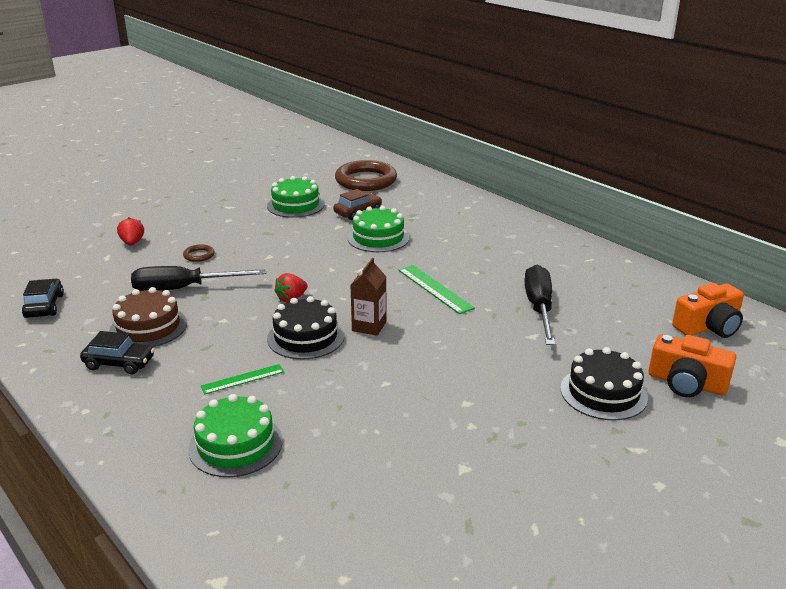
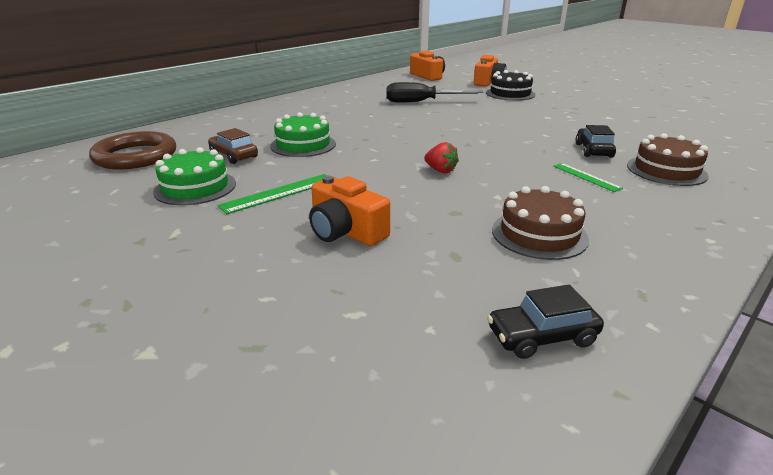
camera: 95 degrees left, 0 degrees up
black car [80,331,155,374] -> black car moved to [575,125,616,158]
red strawberry [117,217,144,246] -> none
black screwdriver [131,266,266,291] -> none
brown ring [183,244,215,262] -> orange camera [309,176,390,246]
green cake [188,394,283,477] -> brown cake [627,133,709,186]
black cake [267,296,344,359] -> none
brown carton [351,258,387,336] -> none
green ruler [398,265,475,314] -> green ruler moved to [217,174,327,214]

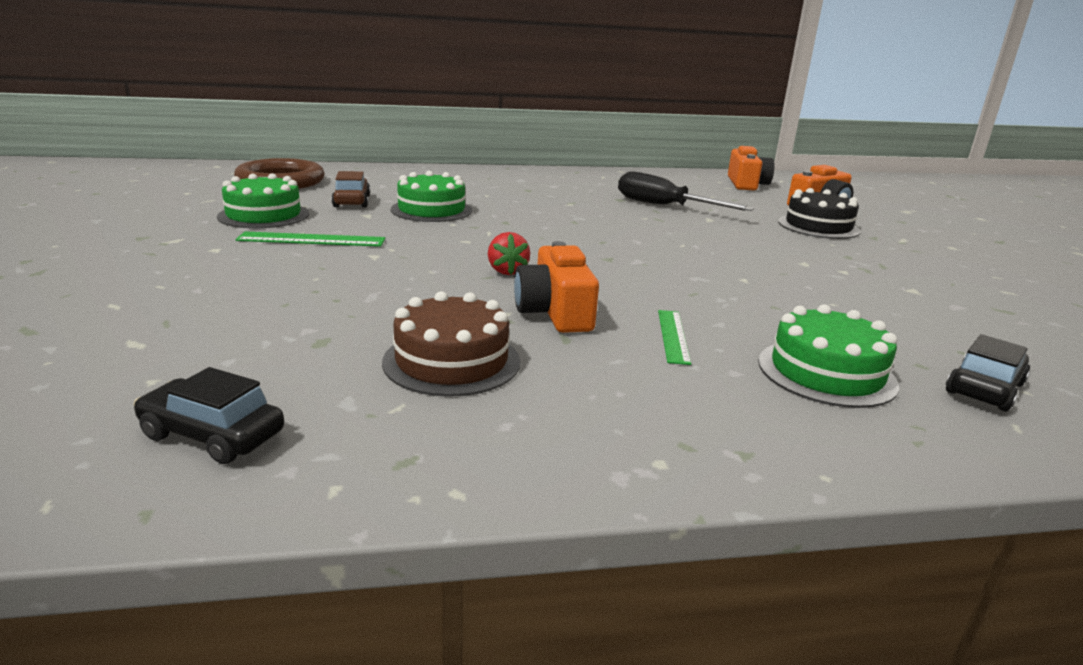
camera: 35 degrees right, 5 degrees down
orange camera [309,176,390,246] -> orange camera moved to [514,241,599,333]
black car [575,125,616,158] -> black car moved to [946,334,1030,411]
brown cake [627,133,709,186] -> green cake [758,304,899,408]

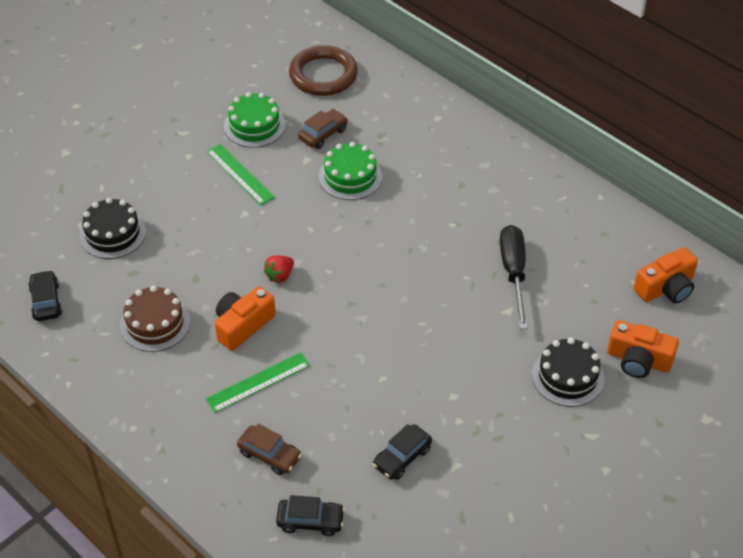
camera: 55 degrees right, 25 degrees up
green ruler [658,310,691,365] -> green ruler [206,352,310,413], size x1.51
green cake [758,304,899,408] -> brown car [237,424,302,475]
none -> black cake [79,198,146,259]
none -> black car [373,424,432,480]

